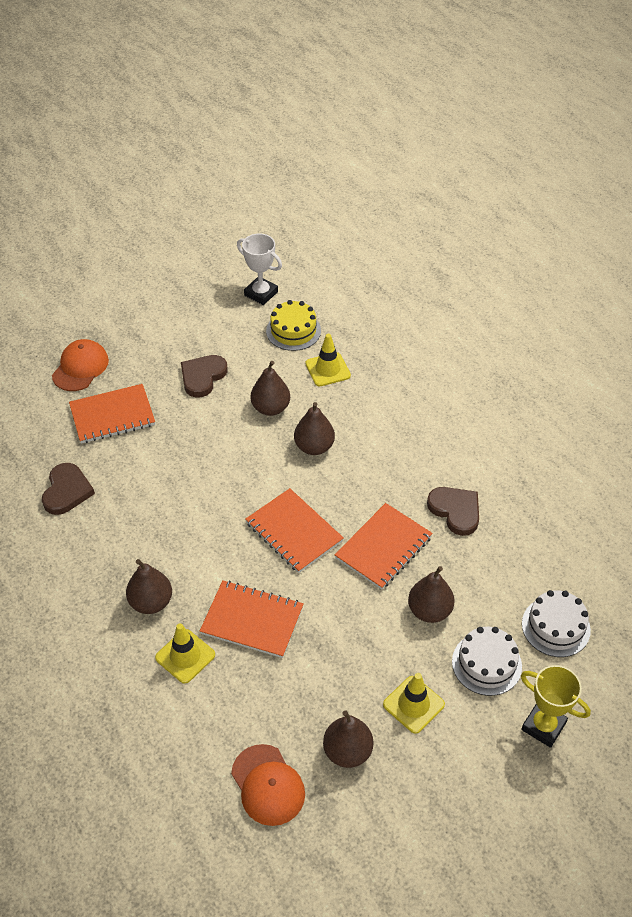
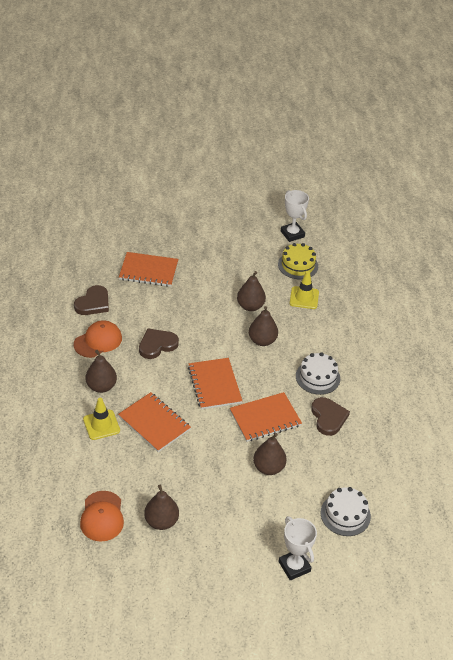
camera: 25 degrees right, 5 degrees down
orange cap [52,339,109,391] -> orange cap moved to [74,320,122,358]
brown heart [181,355,228,397] -> brown heart moved to [139,329,179,359]
yellow traffic cone [383,673,445,734] -> none
white cake [452,627,522,696] -> white cake moved to [296,352,340,395]
yellow trophy [521,665,591,748] -> white trophy [279,516,317,580]

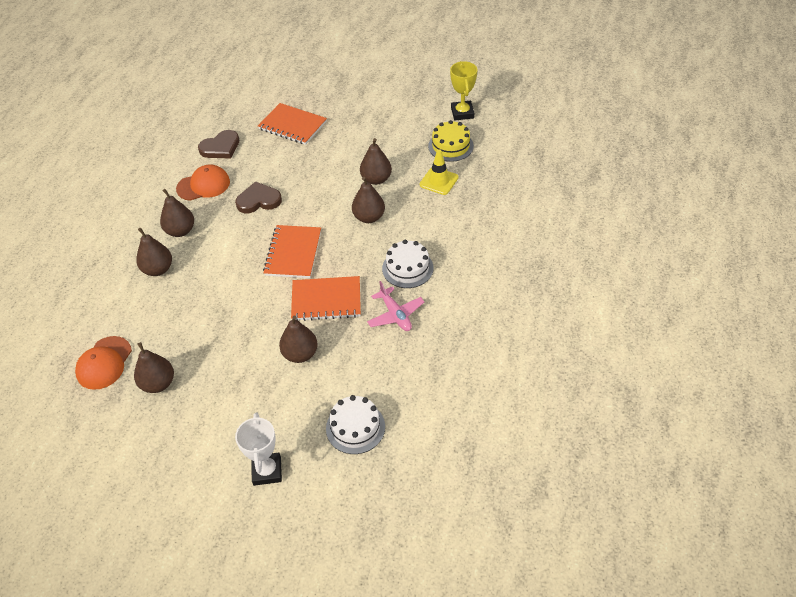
camera: 25 degrees right, 5 degrees up
yellow traffic cone [83,398,120,440] -> brown pear [136,228,172,276]
orange notebook [118,392,191,452] -> none
white trophy [281,190,309,242] -> yellow trophy [450,61,477,120]
brown heart [311,397,350,436] -> pink plane [367,281,424,331]

